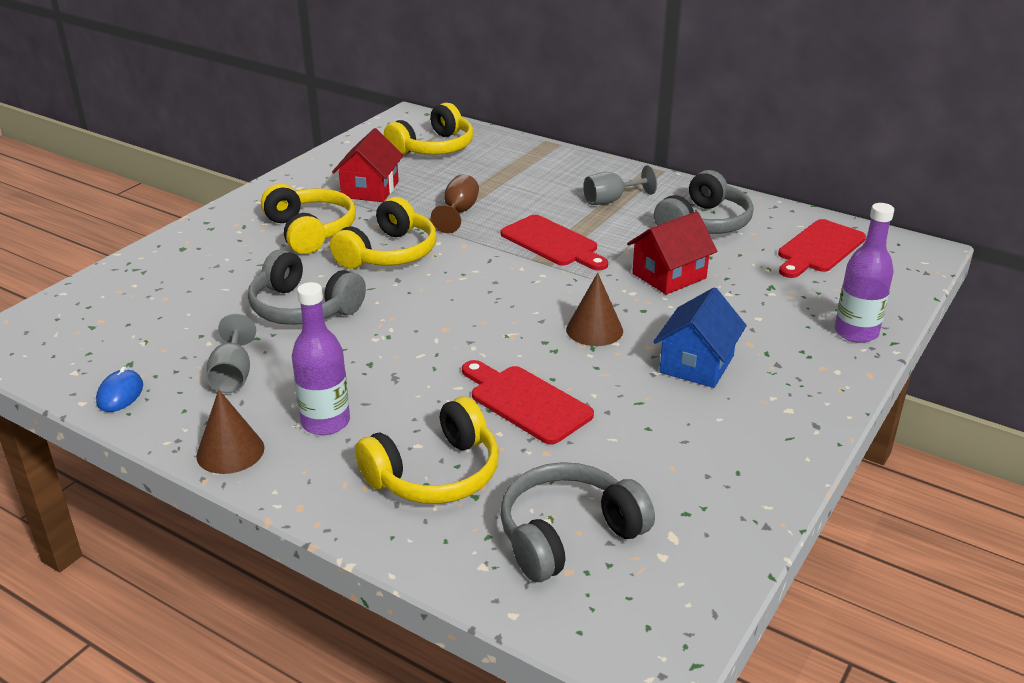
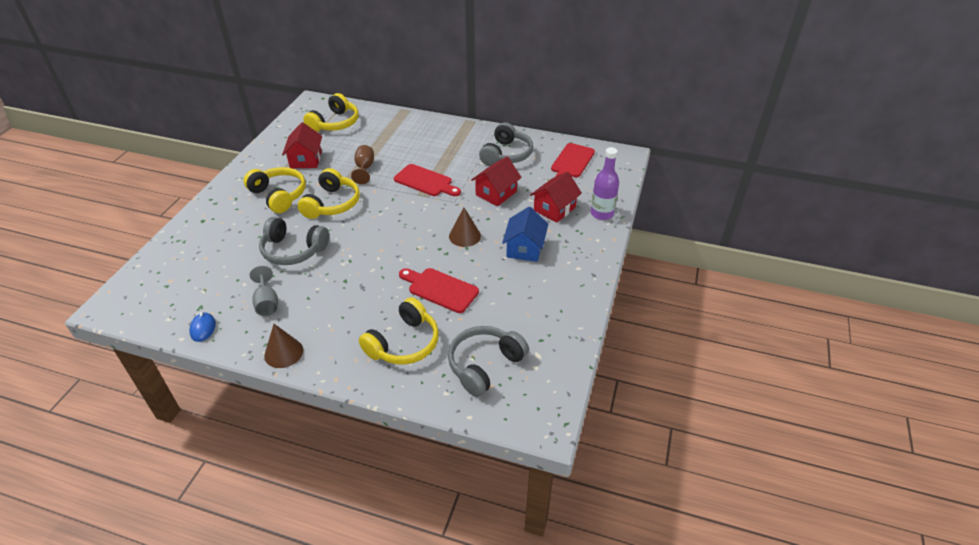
camera: 15 degrees left, 10 degrees up
purple bottle [292,282,350,435] -> none
grey goblet [583,165,657,205] -> none
none -> red house [530,171,582,223]

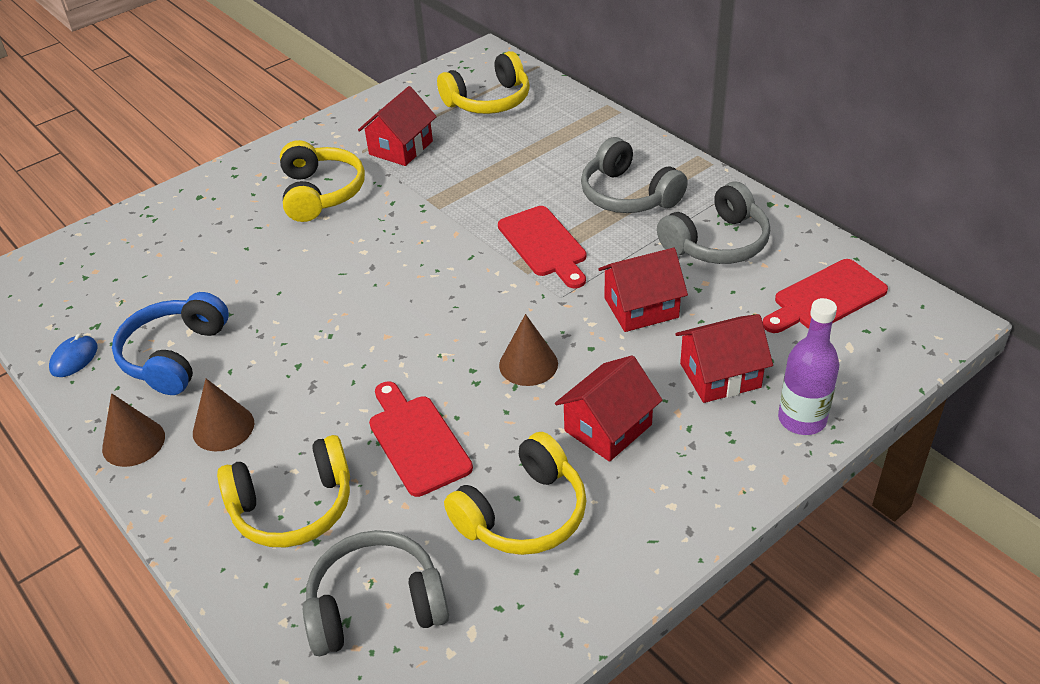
camera: 35 degrees right, 0 degrees up
grey goblet [250,266,278,316] -> blue headphones [112,292,229,395]
grey headphones [259,217,329,265] -> grey headphones moved to [581,137,688,213]
yellow headphones [298,168,360,219] -> yellow headphones moved to [444,432,587,555]
brown goblet [351,145,374,184] -> none
blue house [502,207,548,262] -> red house [555,355,662,462]
none -> brown cone [193,379,254,451]

